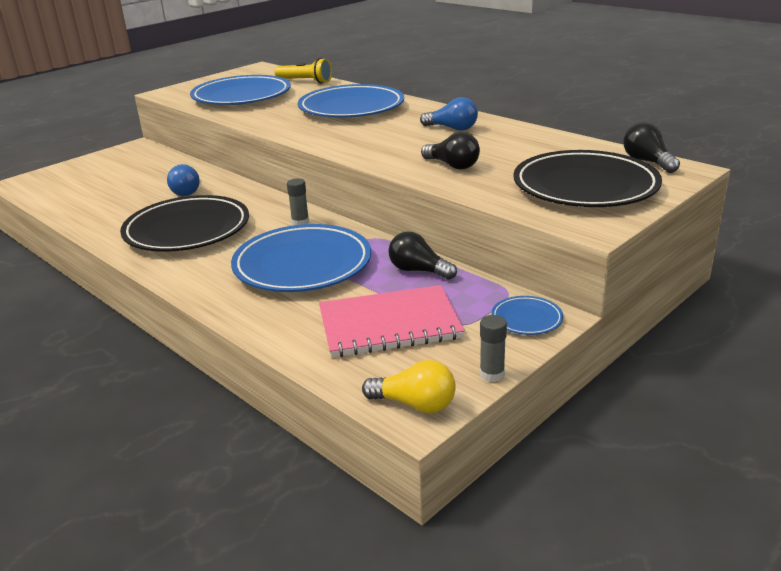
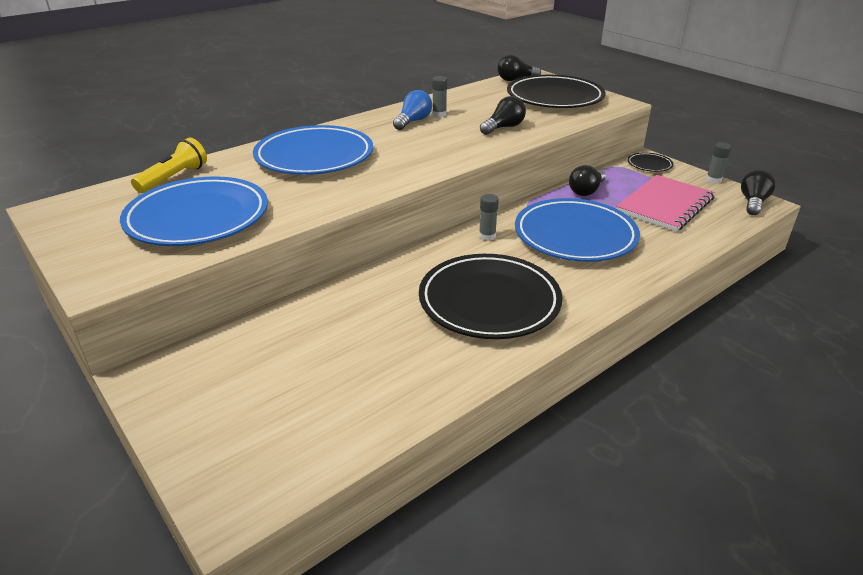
camera: 85 degrees left, 5 degrees up
blue light bulb [167,164,200,196] -> none
pink notebook [319,285,465,357] -> pink notebook turned 45 degrees clockwise [616,175,715,232]
yellow light bulb [362,360,456,413] -> black light bulb [741,170,775,215]
blue plate [491,296,563,335] -> black plate [628,153,673,172]
none -> grey glue stick [432,76,447,117]

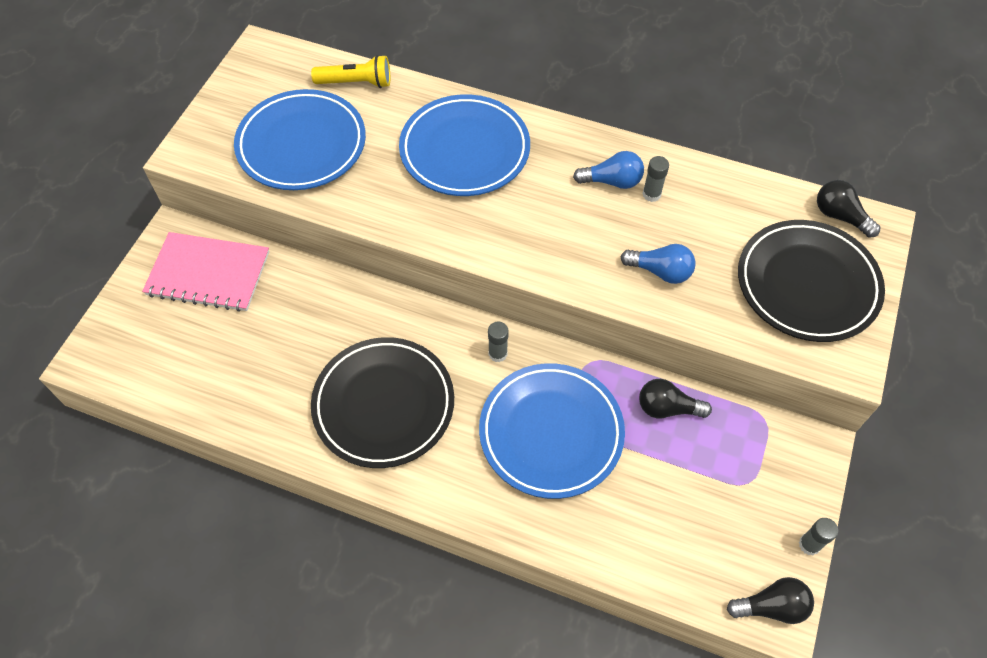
camera: 60 degrees right, 25 degrees up
black light bulb [480,96,526,135] -> blue light bulb [621,244,696,284]
pink notebook [616,175,715,232] -> pink notebook moved to [142,232,269,312]
black plate [628,153,673,172] -> none

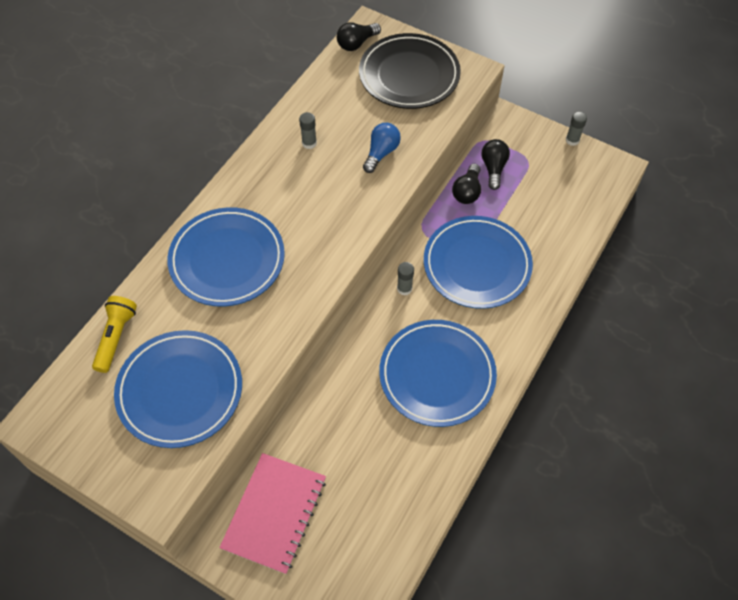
camera: 80 degrees left, 0 degrees up
black plate [311,337,454,468] -> blue plate [379,320,497,427]
blue light bulb [573,151,644,189] -> none
black light bulb [727,577,814,624] -> black light bulb moved to [481,139,510,190]

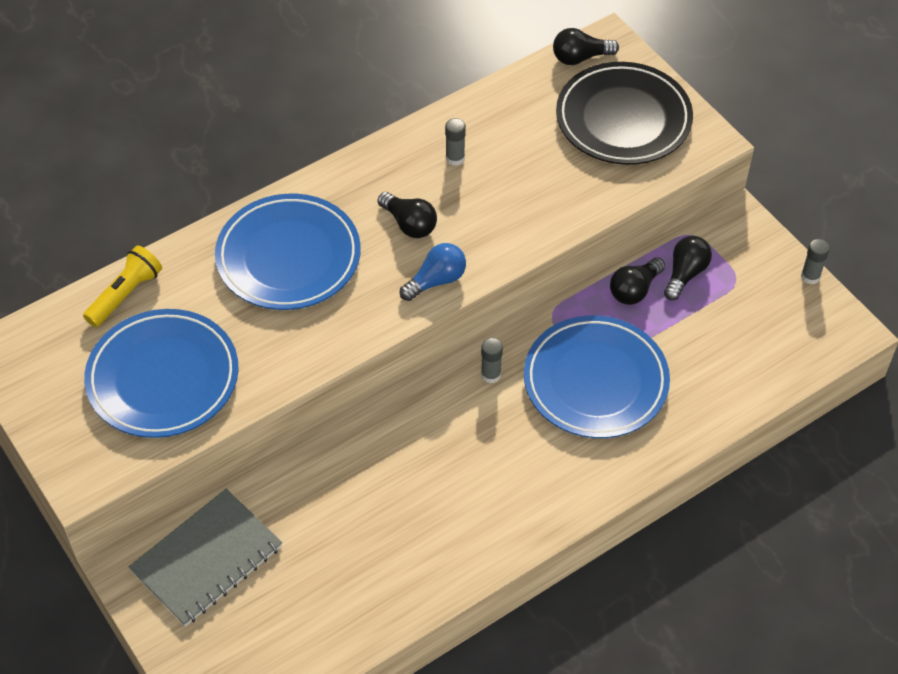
camera: 25 degrees right, 5 degrees down
pink notebook [219,453,326,574] -> grey notebook [129,489,282,627]
blue light bulb [363,123,401,173] -> blue light bulb moved to [400,243,466,301]
blue plate [379,320,497,427] -> none
none -> black light bulb [377,192,437,238]

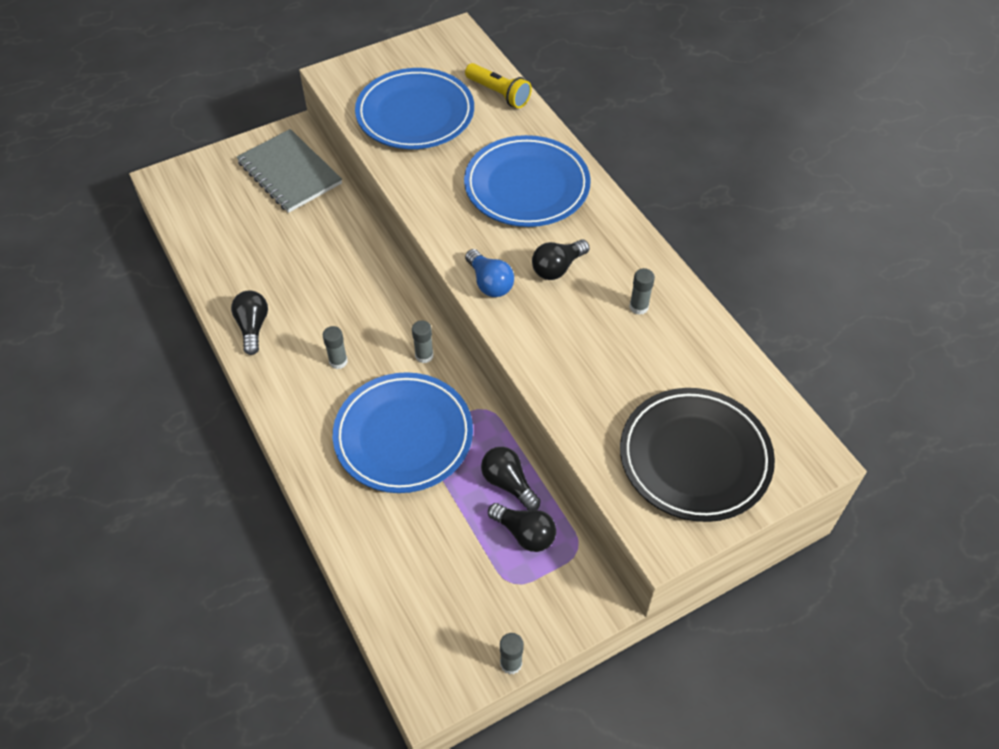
camera: 95 degrees right, 0 degrees up
black light bulb [553,28,619,65] -> black light bulb moved to [231,291,268,355]
none -> grey glue stick [323,326,348,369]

